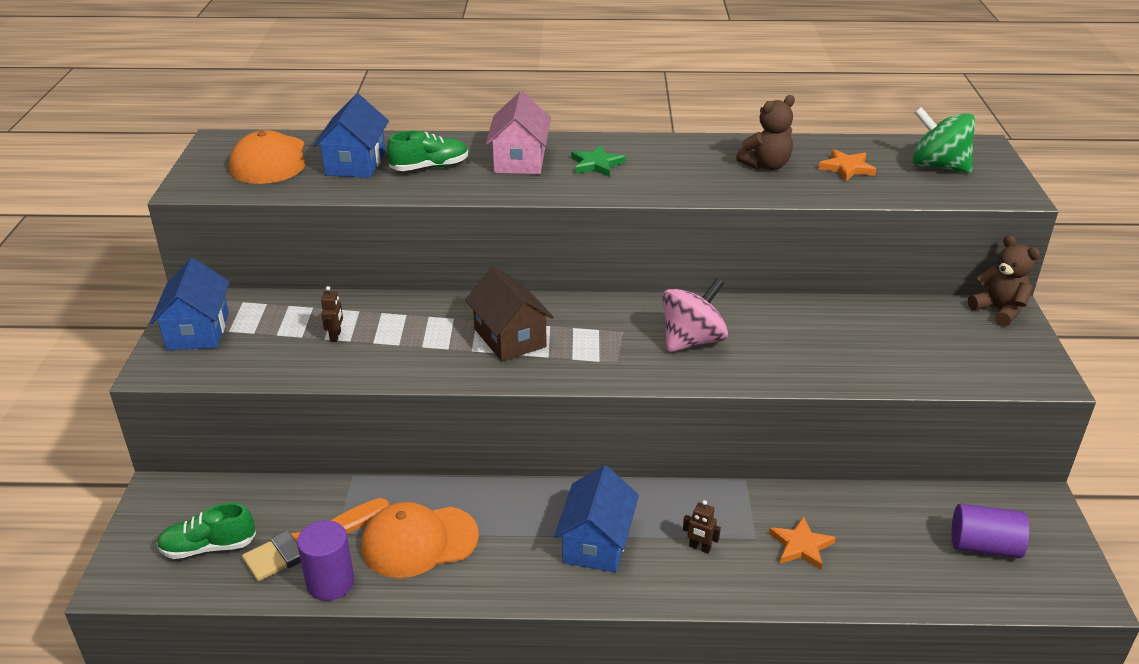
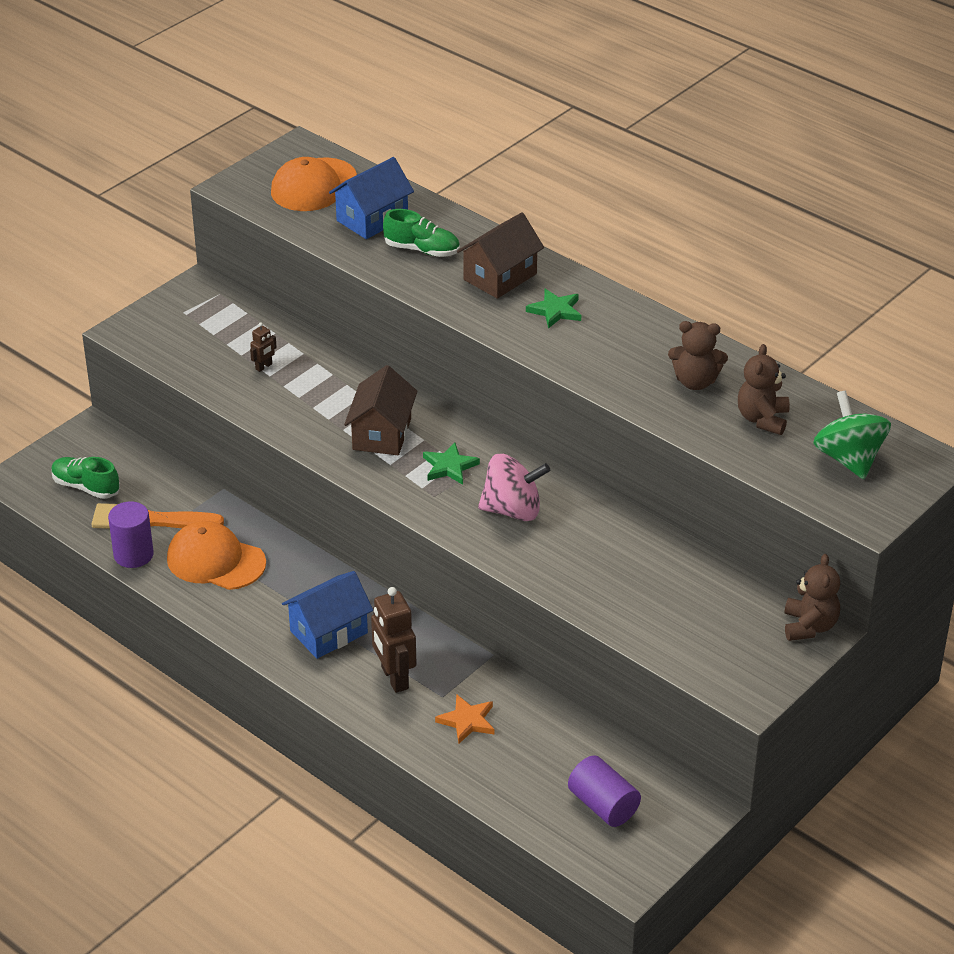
camera: 40 degrees right, 5 degrees up
blue house [150,258,230,350] -> none
pink house [486,91,551,174] -> brown house [457,213,544,299]
brown robot [683,500,721,553] -> brown robot [371,587,417,693], size x2.07
orange star [818,149,877,181] -> brown teddy bear [738,344,790,435]
none -> green star [423,443,480,485]

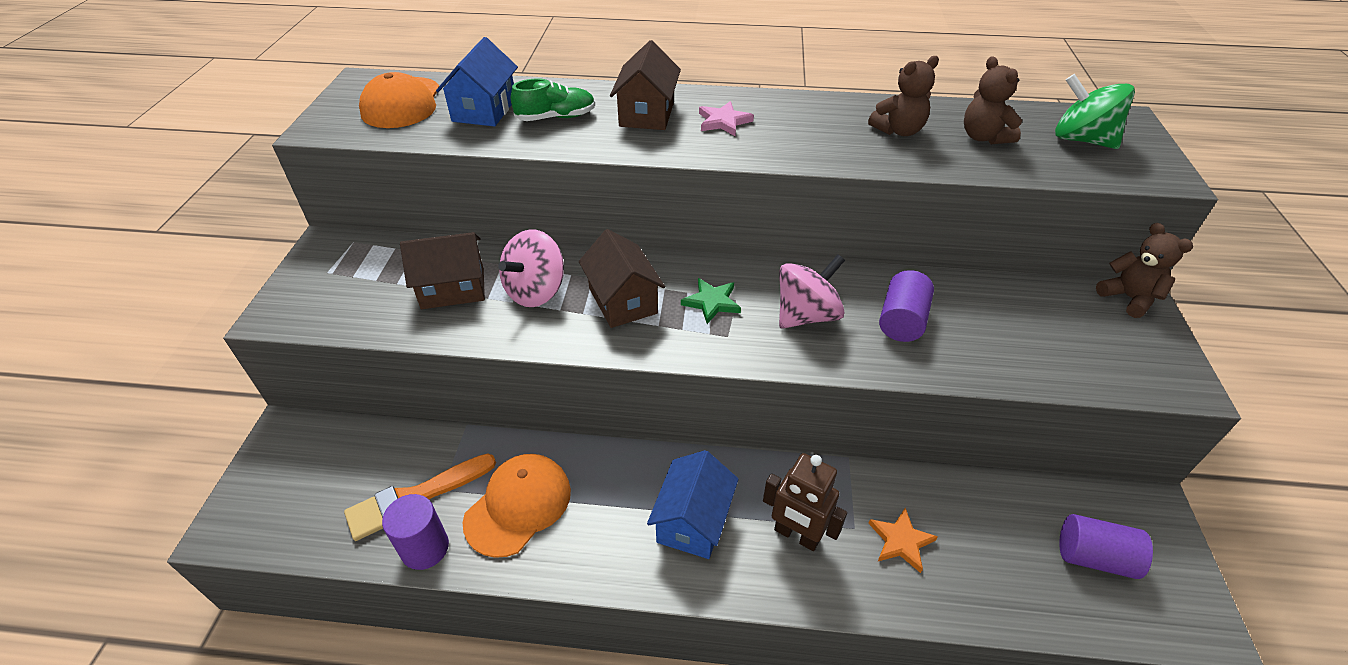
camera: 35 degrees left, 5 degrees up
green shoe [51,457,120,499] -> none
orange cap [167,521,266,590] -> orange cap turned 135 degrees clockwise [463,454,571,558]
brown robot [250,322,277,372] -> brown house [400,232,485,309]
green star [526,289,581,329] -> pink star [699,101,754,136]
none -> pink spinning top [498,229,564,307]
none -> purple cylinder [879,270,934,342]

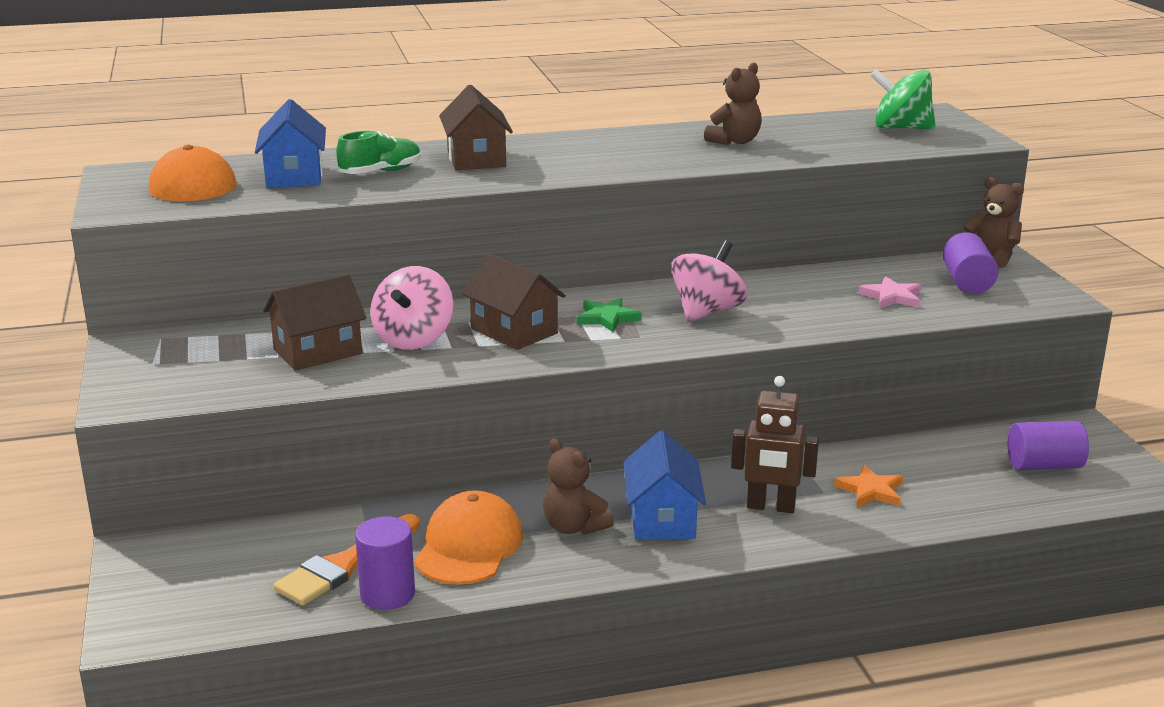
camera: 20 degrees left, 20 degrees down
pink star [699,101,754,136] -> pink star moved to [859,276,921,308]
purple cylinder [879,270,934,342] -> purple cylinder moved to [943,232,999,294]
brown teddy bear [964,56,1022,144] -> brown teddy bear moved to [543,438,614,535]

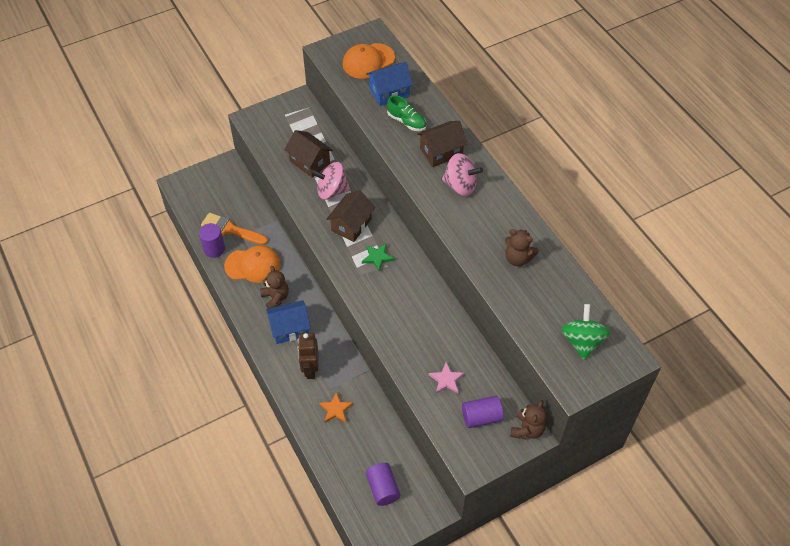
camera: 75 degrees right, 30 degrees up
brown teddy bear [543,438,614,535] -> brown teddy bear turned 120 degrees clockwise [260,266,289,309]
pink spinning top [671,240,747,322] -> pink spinning top moved to [442,153,483,196]

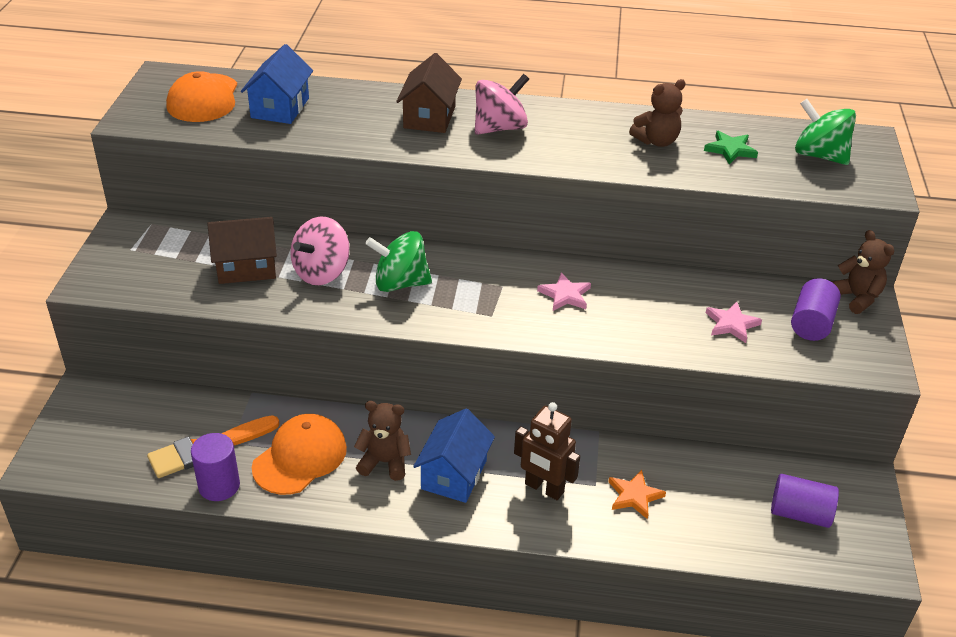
camera: 55 degrees left, 15 degrees down
brown house [326,190,375,242] -> green spinning top [365,231,432,292]
green star [362,244,395,272] -> green star moved to [704,131,758,165]
green shoe [387,95,426,131] -> none
none -> pink star [537,272,591,311]

